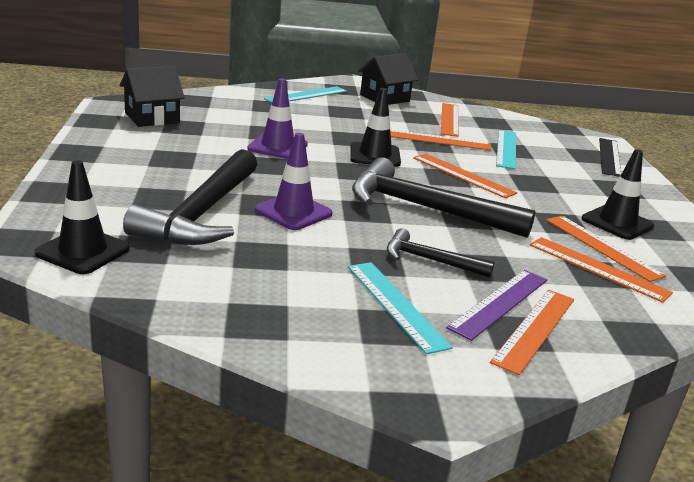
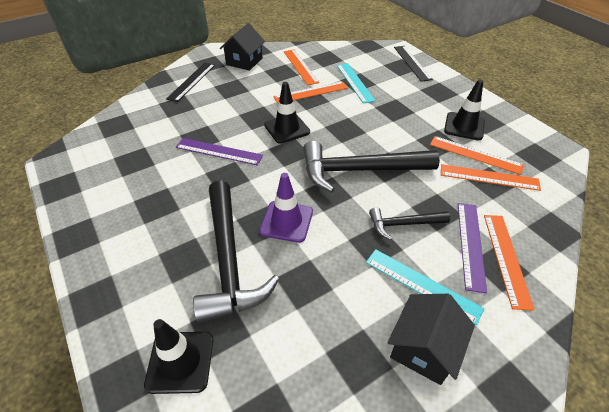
camera: 25 degrees left, 20 degrees up
black house [120,66,185,127] -> black house moved to [387,294,475,385]
purple traffic cone [247,78,308,159] -> purple ruler [176,138,263,165]
turquoise ruler [264,86,347,103] -> black ruler [166,63,215,102]
orange ruler [413,153,517,198] -> none

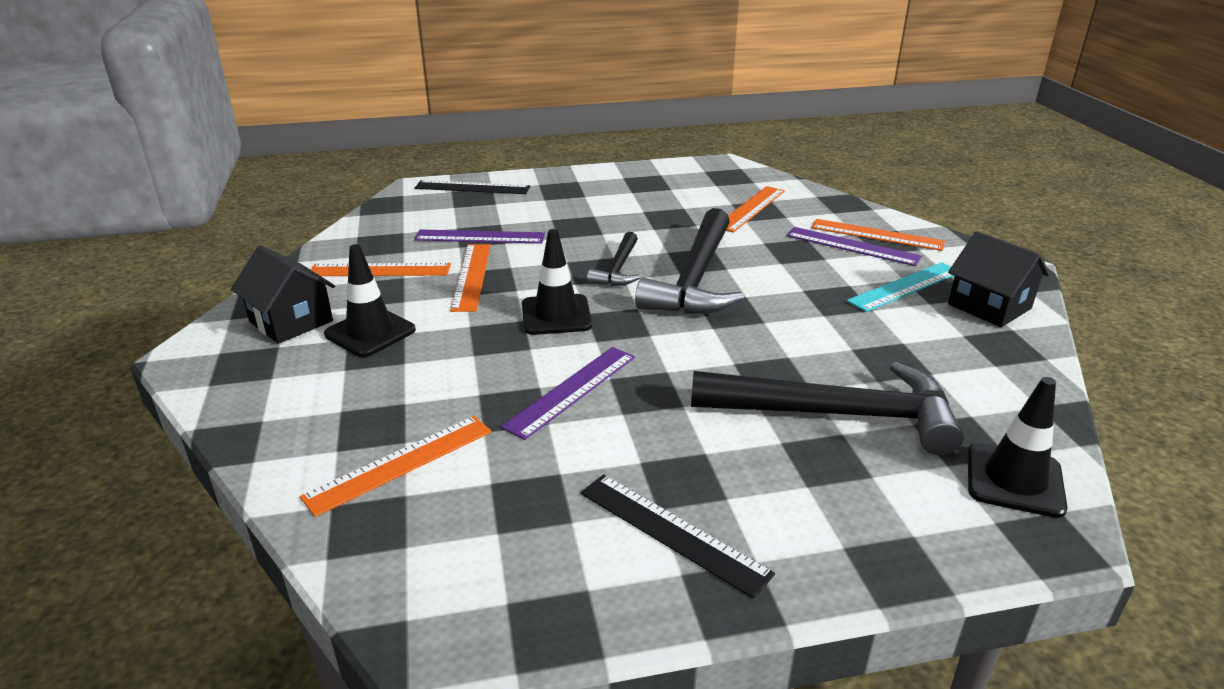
camera: 70 degrees left, 15 degrees down
black ruler [166,63,215,102] -> black ruler moved to [581,474,775,598]
purple traffic cone [259,173,313,243] -> none
turquoise ruler [337,63,376,104] -> purple ruler [414,229,545,244]
black hammer [369,207,450,240] -> black hammer moved to [587,232,640,286]
orange ruler [430,136,524,175] -> orange ruler moved to [300,416,492,517]
black traffic cone [444,79,485,140] -> black traffic cone moved to [324,244,416,357]

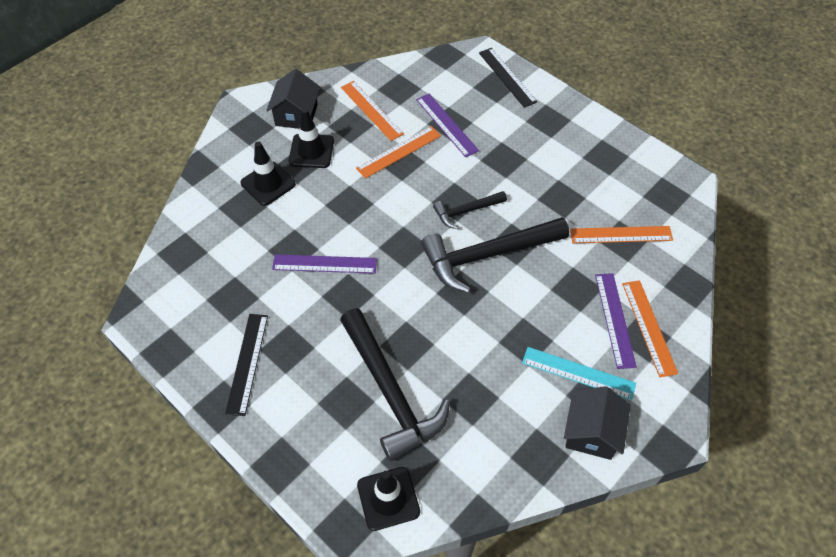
camera: 55 degrees right, 25 degrees up
orange ruler [300,416,492,517] -> none
black traffic cone [522,229,592,335] -> black traffic cone moved to [240,141,296,206]

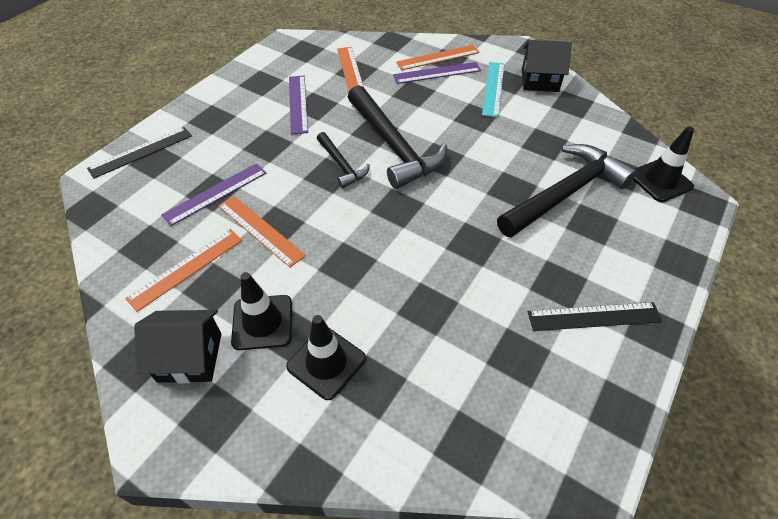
camera: 100 degrees left, 5 degrees down
purple ruler [272,254,377,274] -> purple ruler moved to [289,76,308,134]

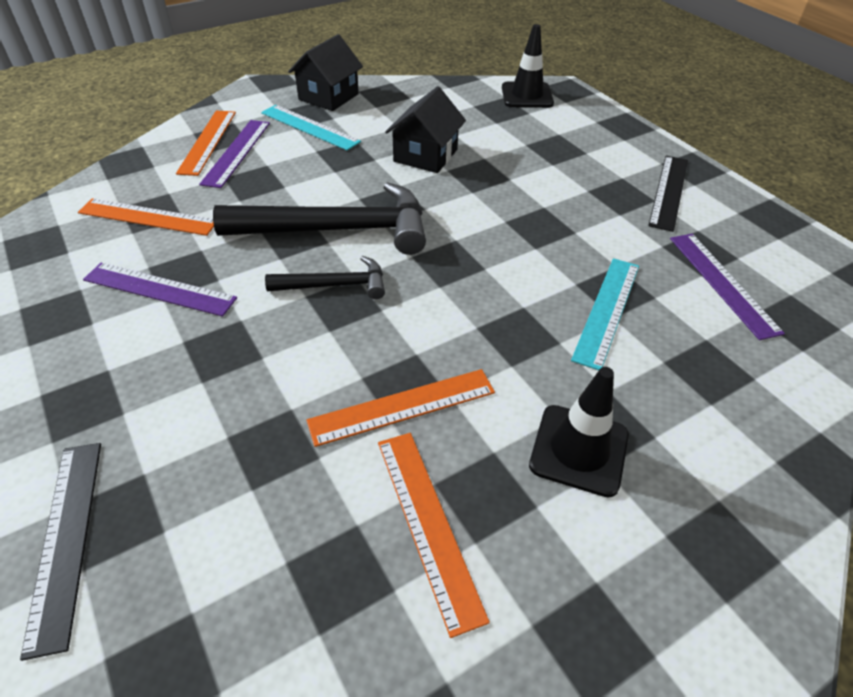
camera: 65 degrees left, 5 degrees down
black house [134,310,221,384] -> black house moved to [385,86,466,173]
purple ruler [161,163,266,226] -> purple ruler moved to [670,234,785,340]
black traffic cone [286,315,366,400] -> none
black hammer [497,144,637,238] -> none
none -> turquoise ruler [571,258,639,370]

